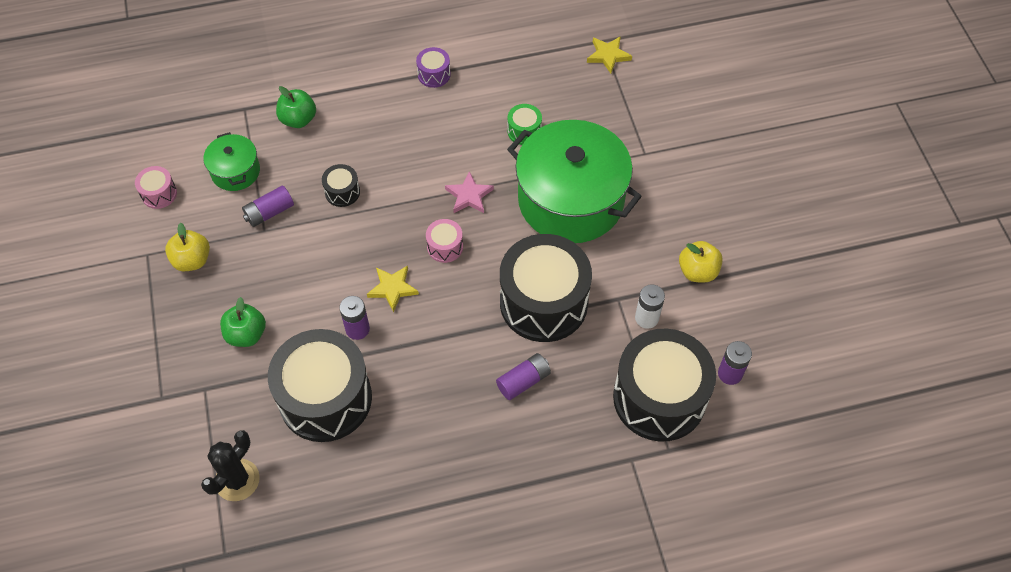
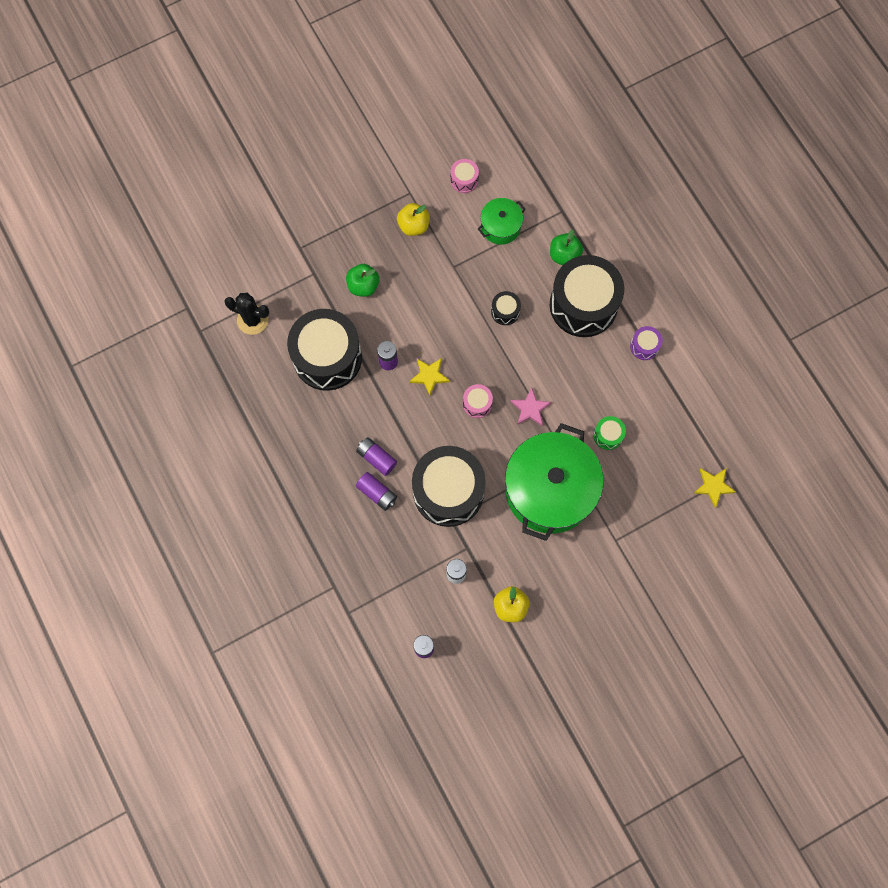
camera: 75 degrees right, 15 degrees up
purple battery [242,186,294,227] -> purple battery moved to [356,437,397,476]
black drum [613,329,716,442] -> black drum moved to [550,255,624,337]

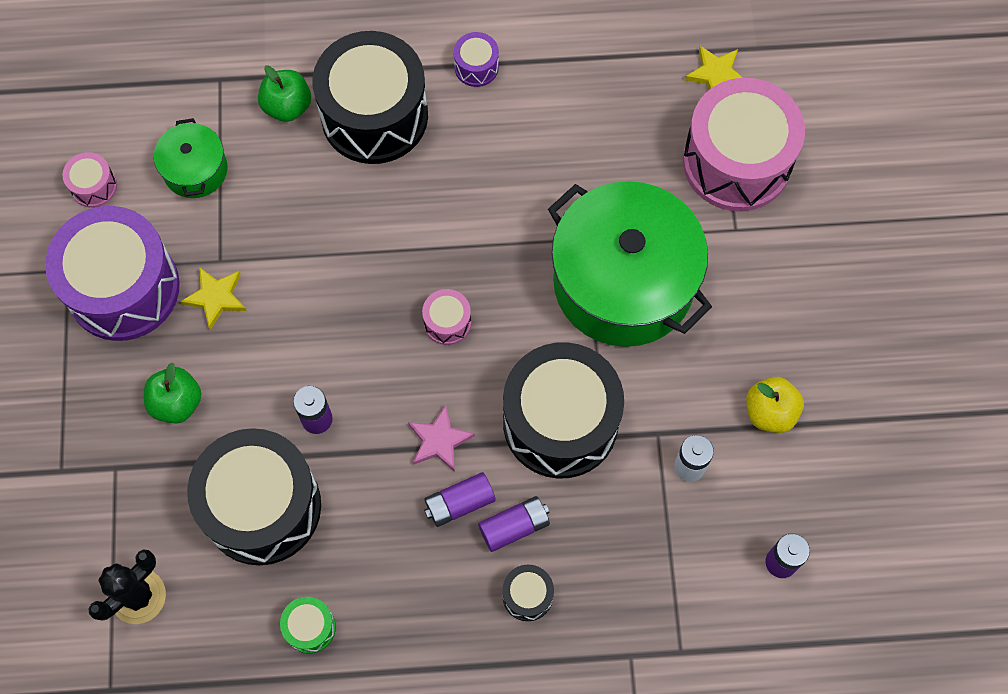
camera: 65 degrees left, 5 degrees down
yellow apple [397,203,430,236] -> purple drum [45,206,180,341]
yellow star [409,358,450,395] -> yellow star moved to [180,267,247,330]
black drum [491,291,521,325] -> black drum moved to [502,565,554,621]
pink star [511,387,551,426] -> pink star moved to [408,405,475,472]
green drum [593,416,626,450] -> green drum moved to [280,597,336,653]
none -> pink drum [683,78,805,211]

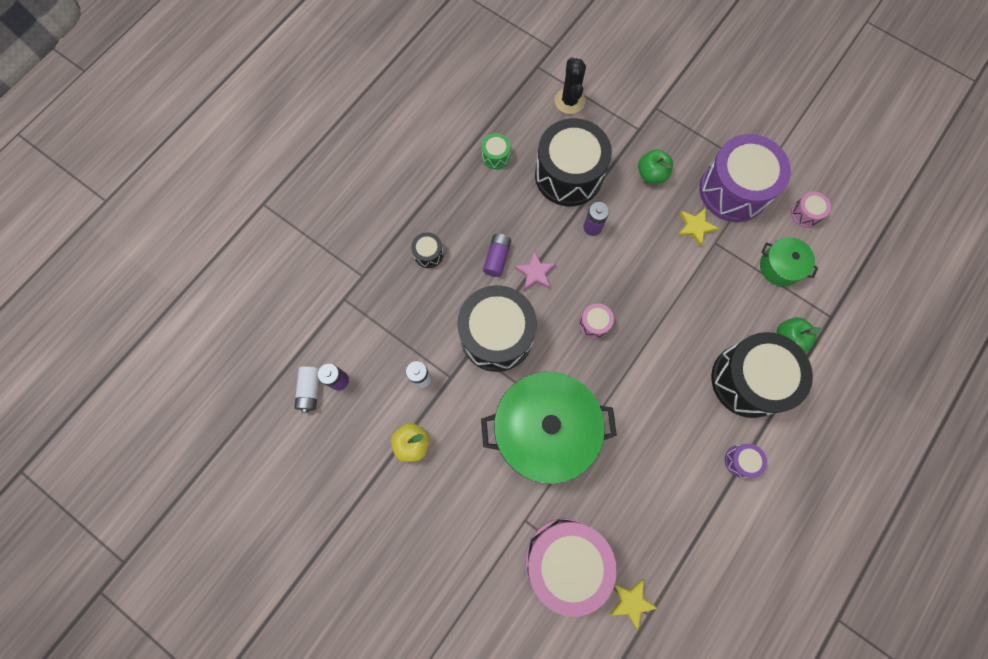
camera: 130 degrees right, 5 degrees up
purple battery [478,496,550,552] -> none
none -> white battery [294,366,319,413]

